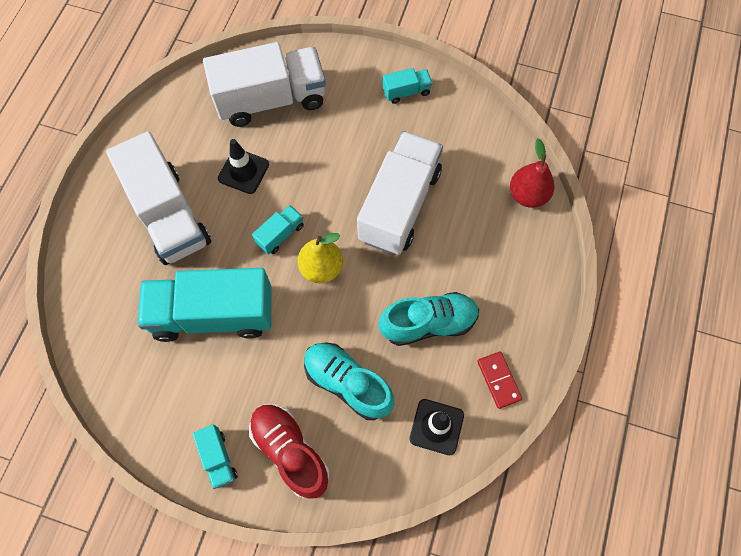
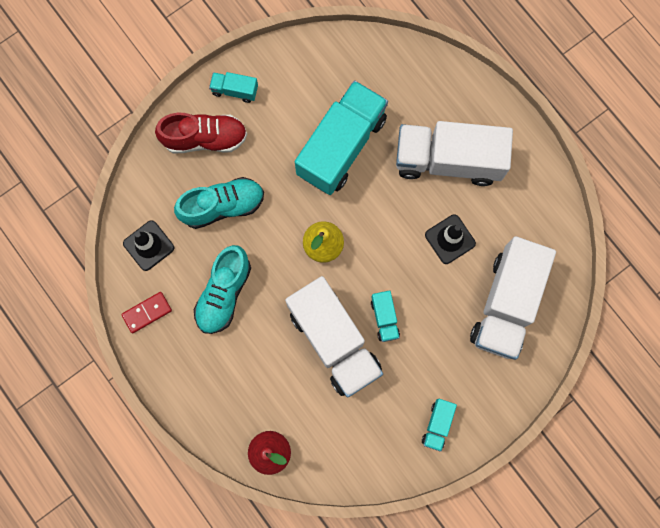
camera: 125 degrees right, 10 degrees up
turquoise truck [252,205,304,255] -> turquoise truck moved to [371,291,400,342]
red domino [477,351,522,409] -> red domino turned 45 degrees counterclockwise [121,292,172,333]

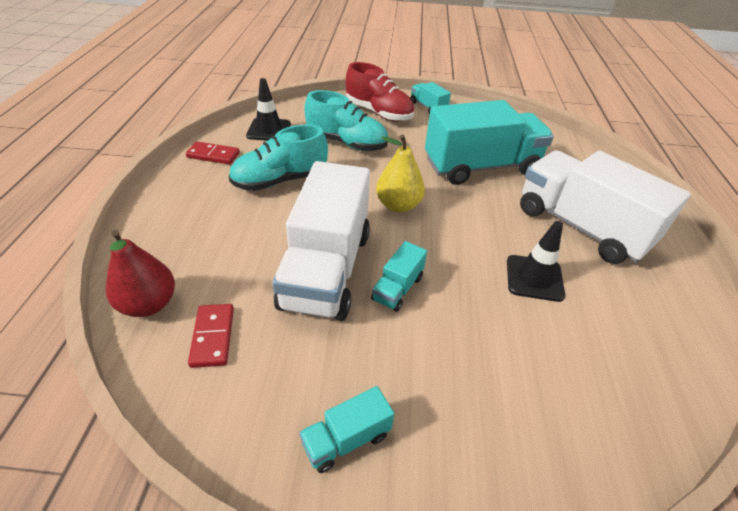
camera: 40 degrees right, 35 degrees down
white truck [470,236,556,360] -> none
none -> red domino [188,304,234,368]

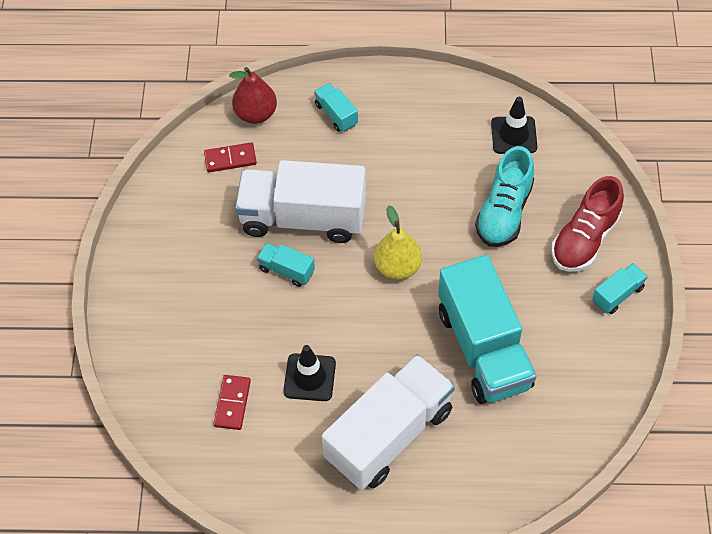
camera: 90 degrees right, 15 degrees up
red domino [186,142,240,165] -> red domino moved to [214,375,251,430]
turquoise shoe [229,125,328,191] -> none
turquoise truck [299,386,394,473] -> turquoise truck moved to [314,83,358,132]

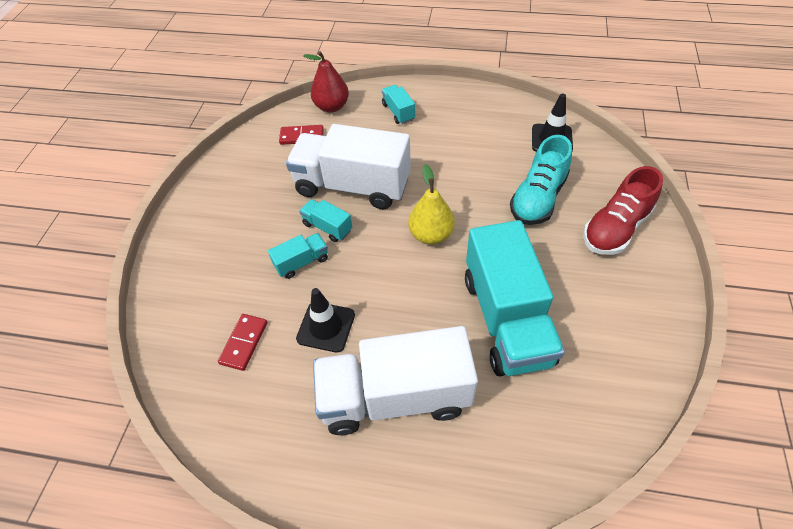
camera: 10 degrees right, 5 degrees down
white truck [322,354,455,490] -> white truck turned 150 degrees counterclockwise [313,326,478,435]
turquoise truck [592,263,648,314] -> turquoise truck moved to [268,233,328,279]

